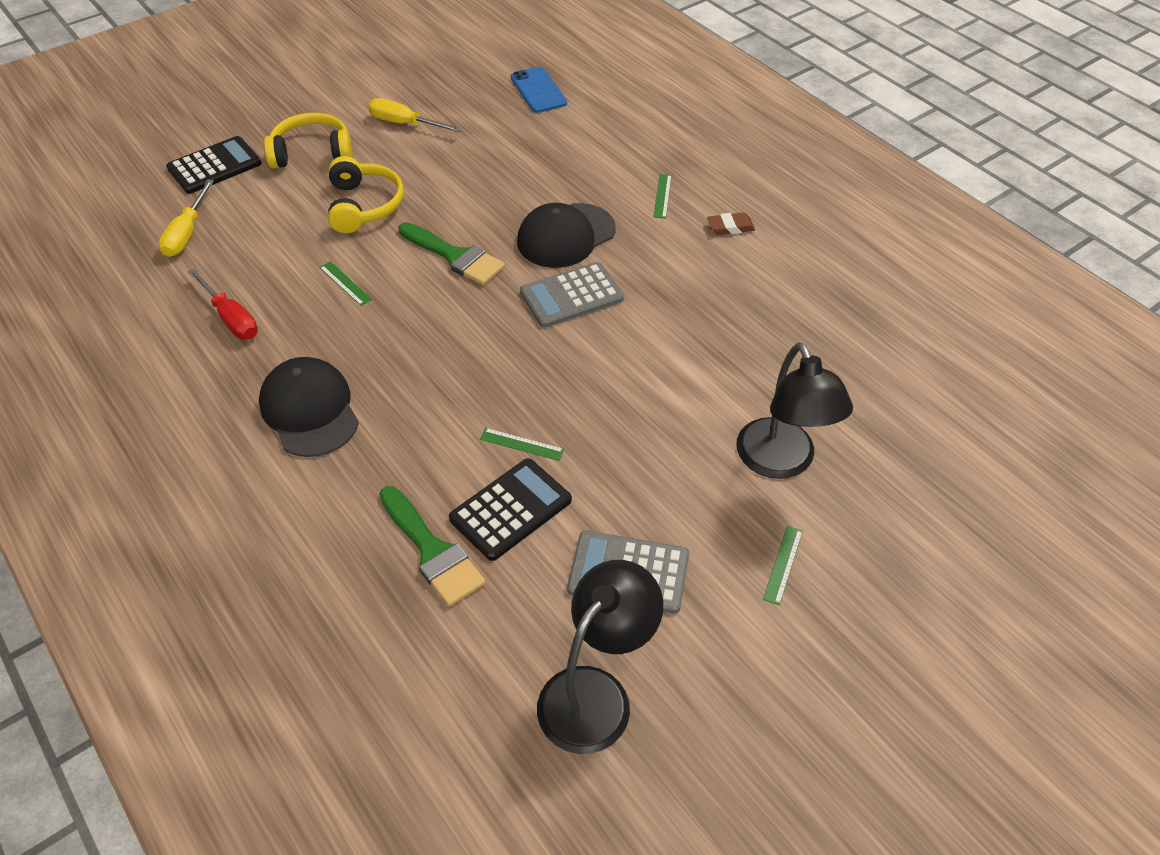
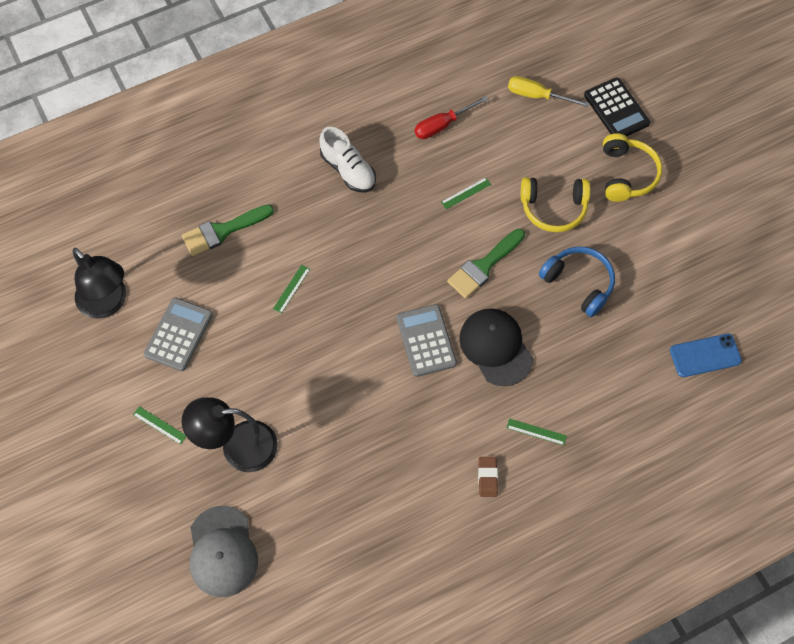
camera: 100 degrees right, 15 degrees up
black cap [259,357,359,457] -> white shoe [319,127,376,193]
yellow screwdriver [368,98,461,132] -> none
black calculator [449,458,572,561] -> none
none -> grey cap [190,506,258,597]
none -> blue headphones [539,246,615,317]

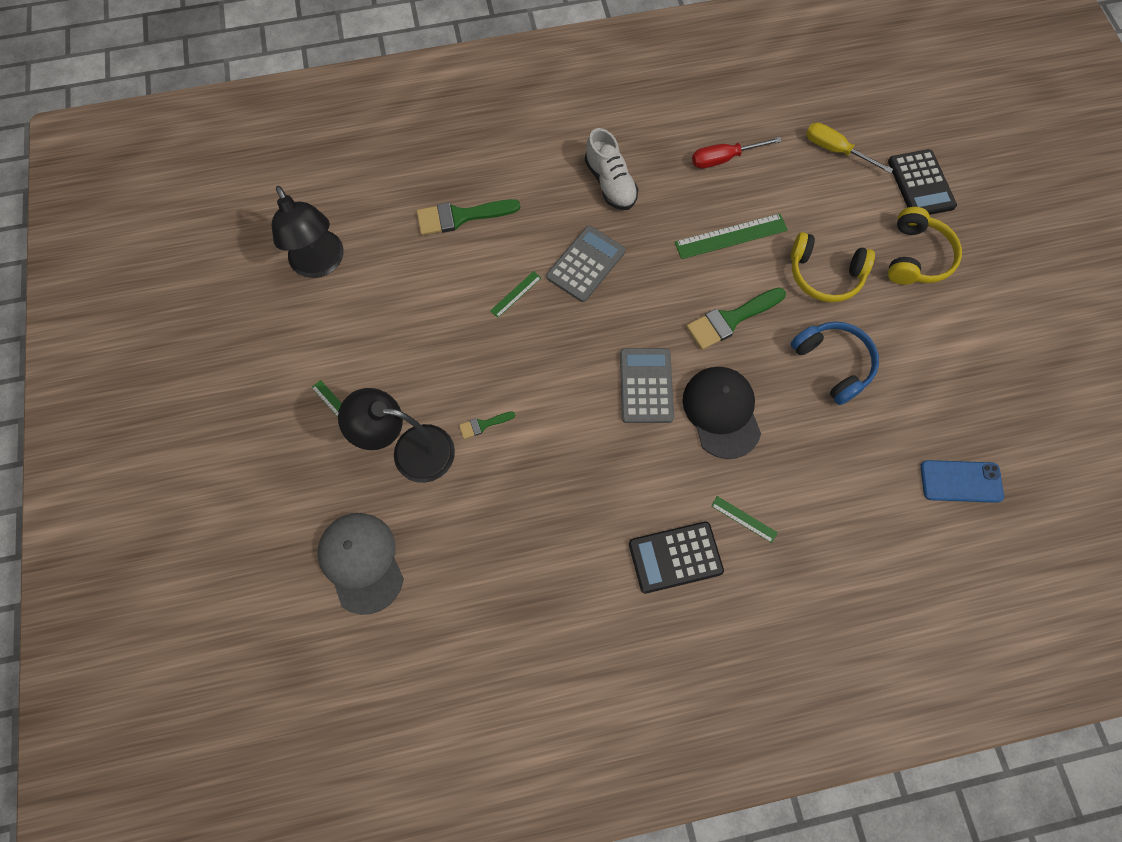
camera: 15 degrees right, 5 degrees up
grey calculator [144,297,213,371] -> grey calculator moved to [546,226,626,302]
grey cap [190,506,258,597] -> grey cap turned 150 degrees clockwise [317,513,404,615]
green ruler [441,178,491,209] -> green ruler [675,214,788,259], size x1.88
brown eraser [478,457,498,497] -> black calculator [629,521,724,594]
none -> green brush [459,411,515,439]

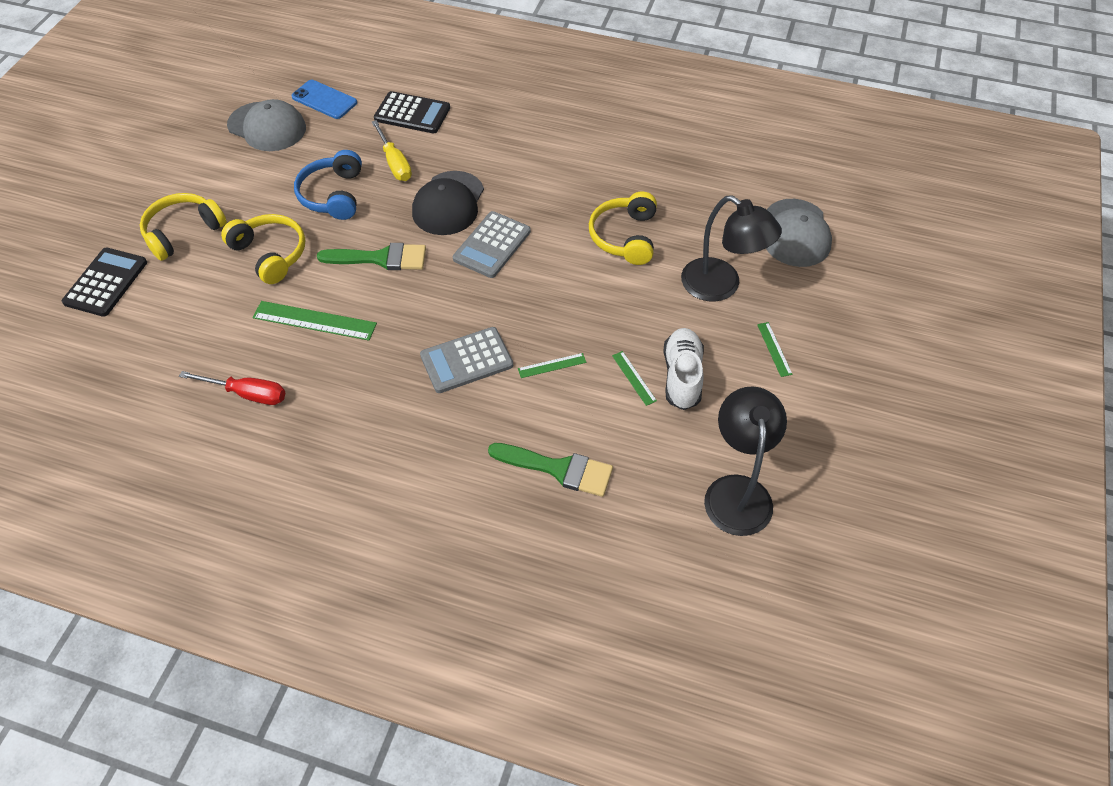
camera: 150 degrees left, 15 degrees down
green brush [459,411,515,439] -> none
white shoe [585,128,638,210] -> white shoe moved to [664,328,704,410]
black calculator [629,521,724,594] -> black calculator moved to [374,91,450,134]
green ruler [711,496,778,543] -> green ruler moved to [612,351,657,406]
yellow screwdriver [806,123,893,174] -> yellow screwdriver moved to [372,120,412,181]
none -> grey cap [227,99,306,151]
none -> yellow headphones [589,192,657,265]

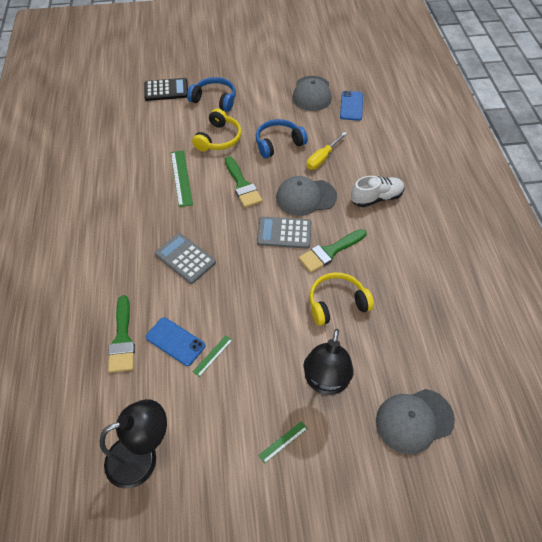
camera: 65 degrees right, 0 degrees up
yellow headphones [140,193,227,261] -> blue headphones [187,77,236,112]
red screwdriver [179,371,285,405] -> none
black calculator [374,91,450,134] -> none
black cap [412,171,484,235] -> grey cap [276,176,337,216]
green ruler [518,353,586,378] -> none
white shoe [664,328,704,410] -> white shoe moved to [351,176,405,207]
none -> blue phone [146,317,205,366]
none -> green brush [299,229,367,273]

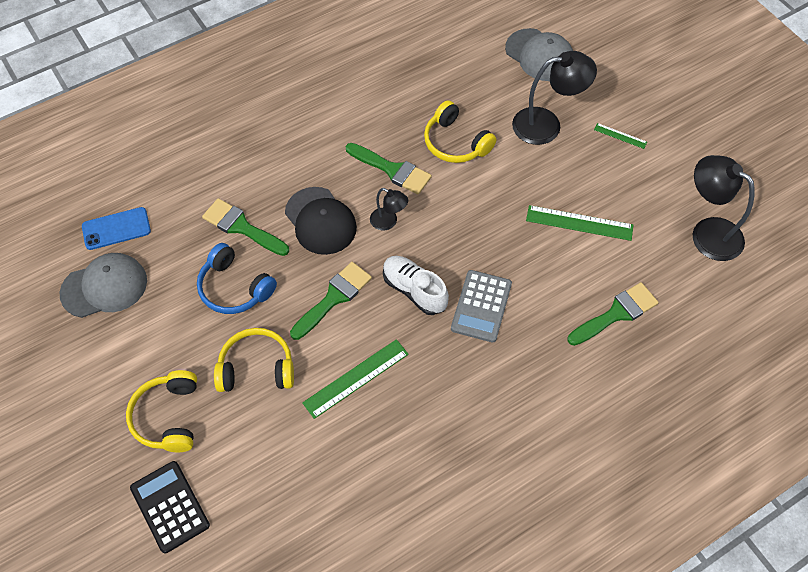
camera: 115 degrees left, 5 degrees up
blue phone [146,317,205,366] -> none
blue headphones [187,77,236,112] -> yellow headphones [126,370,197,452]
green ruler [193,336,233,377] -> green ruler [526,205,633,241], size x1.88
grey calculator [257,217,312,249] -> black lamp [370,188,408,231]
grey cap [276,176,337,216] -> black cap [285,187,357,255]
yellow screwdriver [307,132,347,170] -> green brush [202,198,289,256]
white shoe [351,176,405,207] -> white shoe moved to [383,256,449,315]

